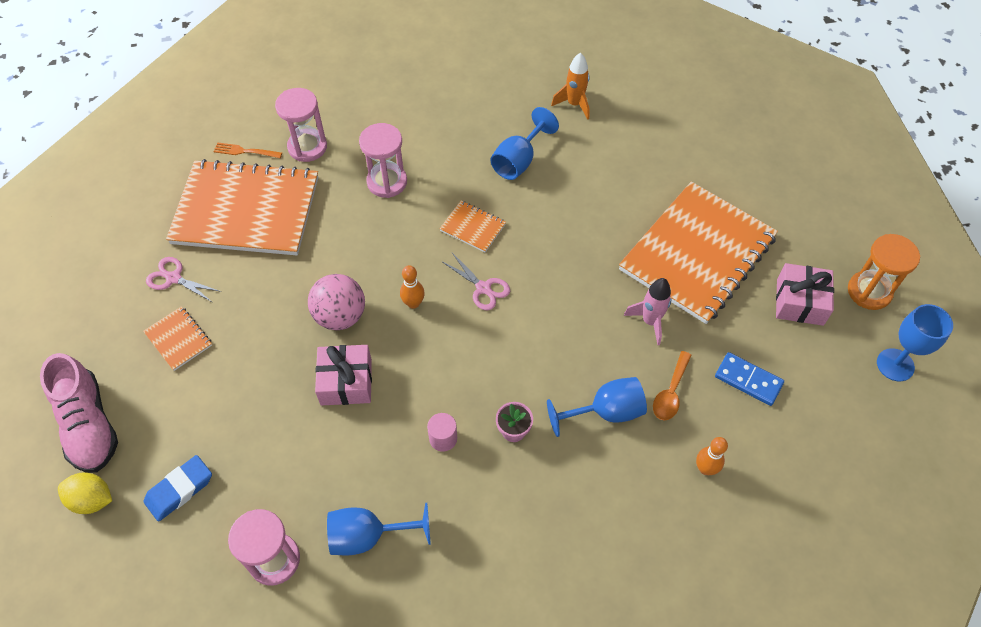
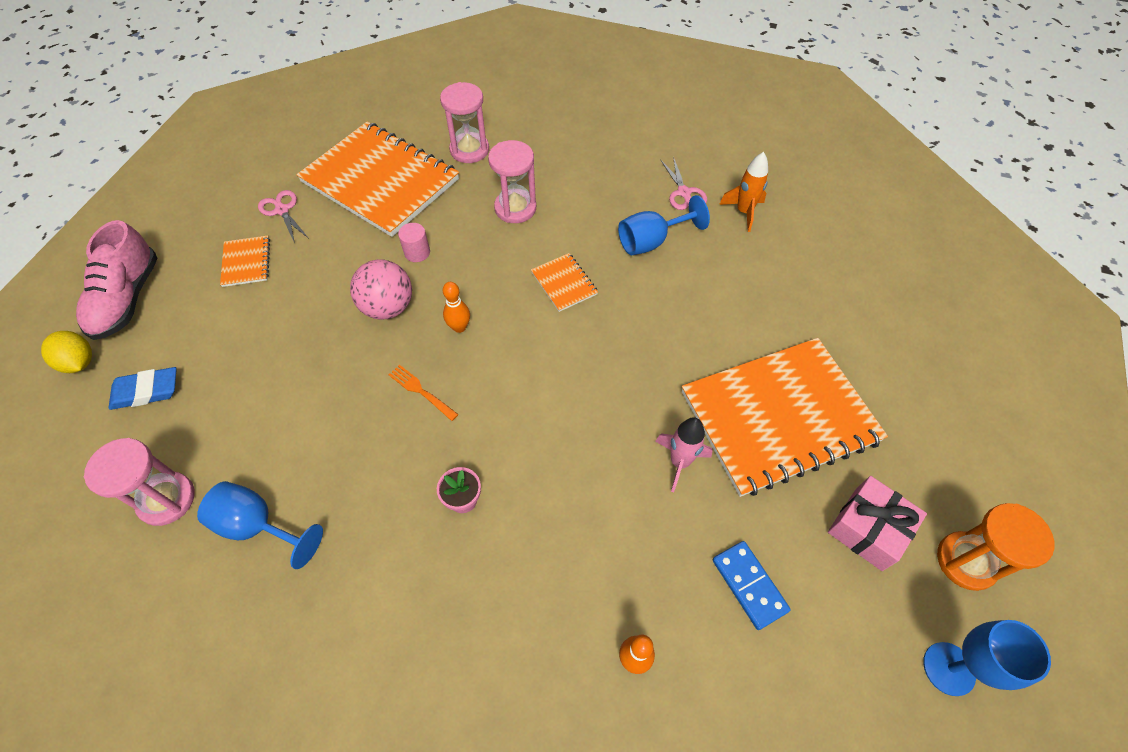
camera: 30 degrees right, 0 degrees up
orange fork [213,142,282,158] -> orange fork moved to [389,365,459,421]
pink gift [315,345,372,406] -> none
pink cylinder [427,413,457,451] -> pink cylinder moved to [398,223,430,262]
pink scissors [441,253,510,310] -> pink scissors moved to [661,157,707,210]
blue goblet [547,377,647,437] -> none
orange spoon [653,351,692,421] -> none

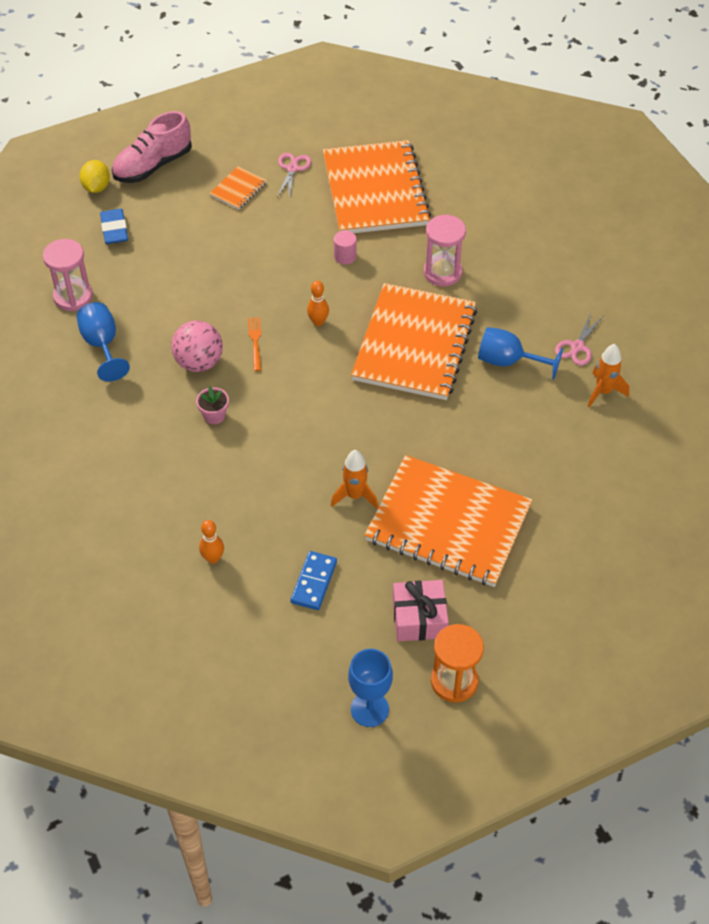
camera: 45 degrees right, 5 degrees down
blue eraser [109,367,177,410] -> blue eraser turned 45 degrees clockwise [100,209,128,244]
pink ball [350,259,412,320] -> pink ball moved to [171,320,223,372]
pink hourglass [440,82,489,163] -> none
orange notebook [531,253,598,312] -> orange notebook [351,283,477,400], size x2.45
pink rocket [655,417,713,492] -> orange rocket [331,450,378,509]

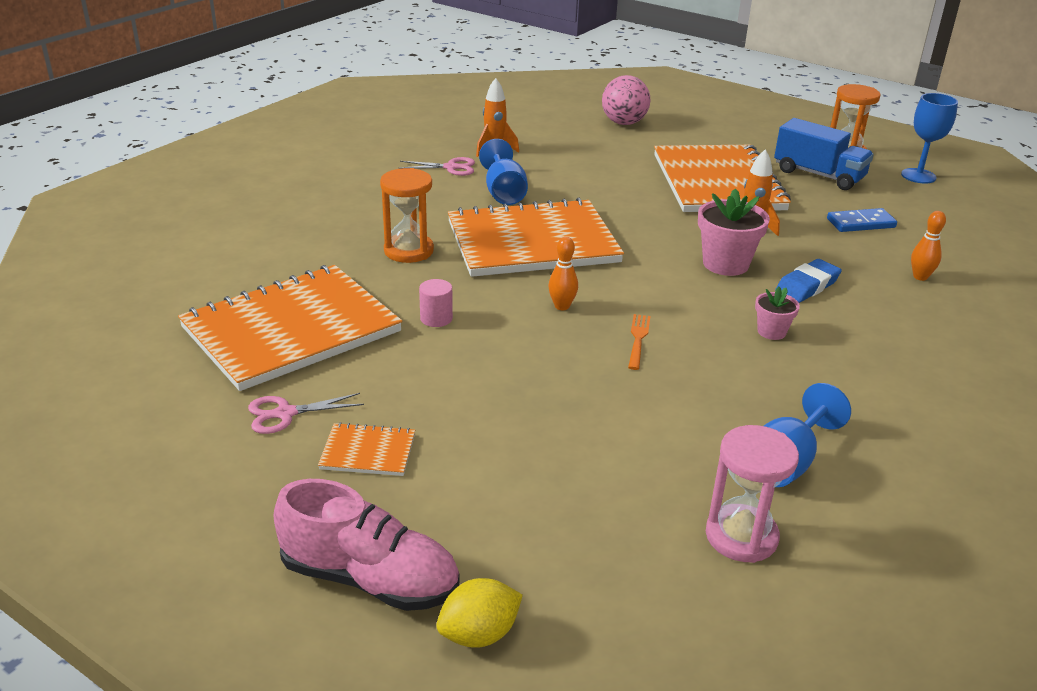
camera: 120 degrees left, 20 degrees down
blue eraser [100,209,128,244] -> blue eraser moved to [775,259,842,303]
pink ball [171,320,223,372] -> pink ball moved to [602,75,650,125]
orange fork [248,317,261,371] -> orange fork turned 135 degrees clockwise [628,314,651,370]
pink gift [393,580,449,641] -> blue truck [774,118,874,190]
pink hourglass [424,214,466,286] -> orange hourglass [380,168,434,263]
none -> pink flower pot [698,188,770,276]

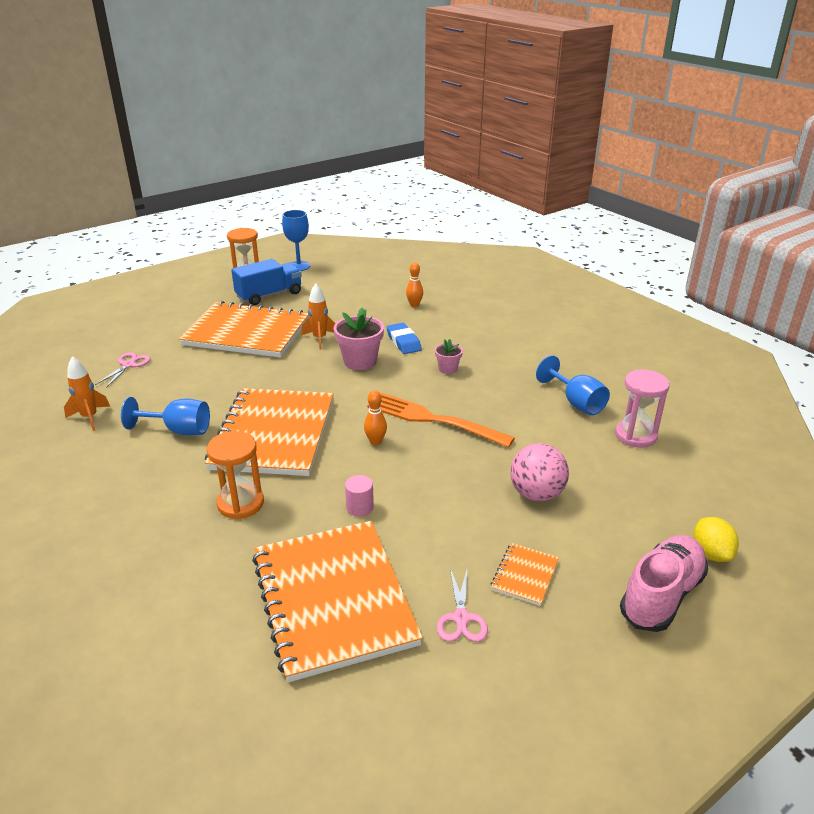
camera: 70 degrees left, 0 degrees up
pink scissors [398,157,475,176] -> pink scissors moved to [95,352,151,388]
pink ball [602,75,650,125] -> pink ball moved to [510,443,569,501]
orange fork [628,314,651,370] -> orange fork [367,393,515,448], size x2.22
blue domino [827,208,897,232] -> none

